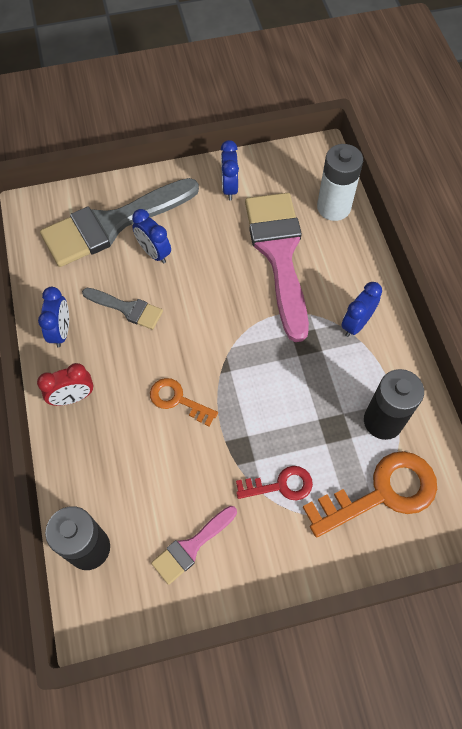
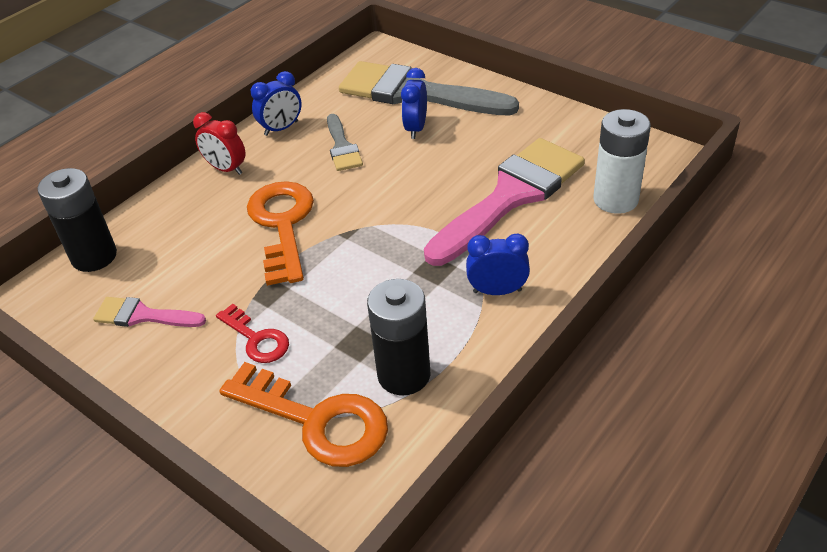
camera: 55 degrees right, 20 degrees down
orange key [150,378,218,426] -> orange key [247,181,314,286], size x1.80
blue clock [221,140,239,201] -> none

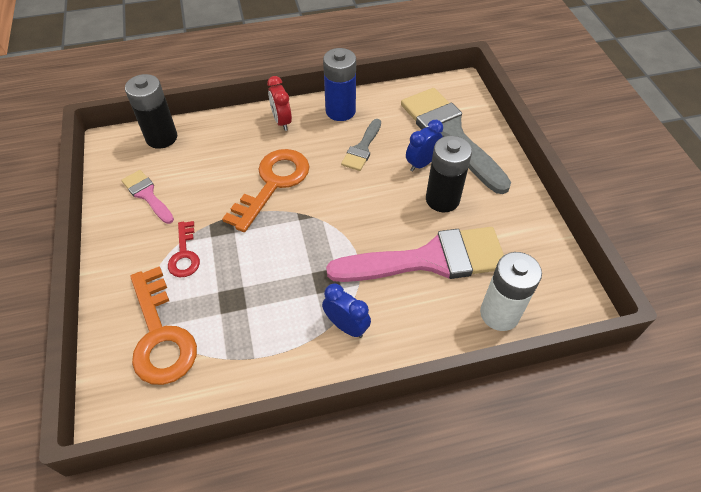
camera: 35 degrees right, 10 degrees up
blue clock [251,71,302,136] -> blue battery [323,48,356,121]
black battery [367,279,430,396] -> black battery moved to [426,136,472,212]

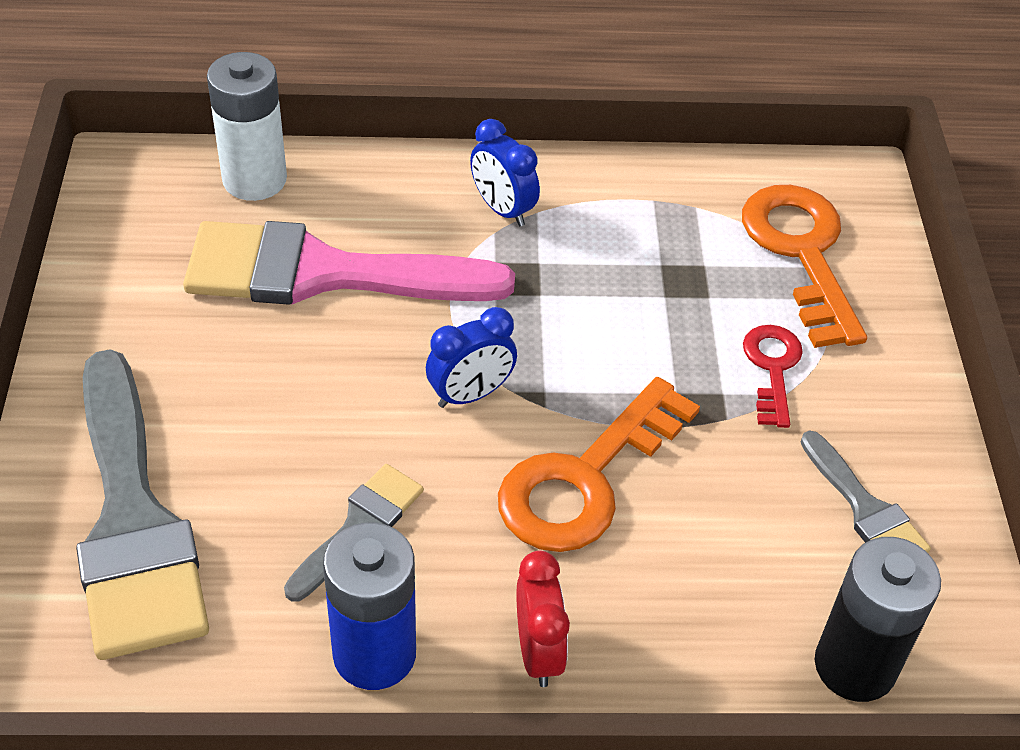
camera: 170 degrees left, 5 degrees down
pink brush [121,170,174,224] -> grey brush [801,431,931,553]
blue clock [406,120,443,172] -> blue clock moved to [426,307,517,408]
black battery [426,136,472,212] -> none

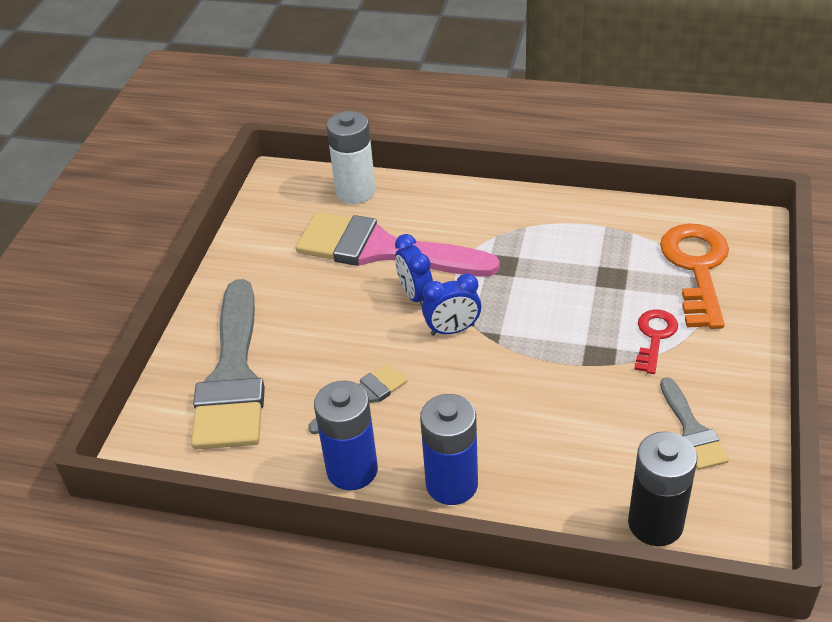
camera: 20 degrees right, 5 degrees down
blue clock [470,119,540,226] -> blue clock moved to [395,234,433,306]
orange key [498,377,700,552] -> none
red clock [517,551,570,687] -> blue battery [420,394,478,505]

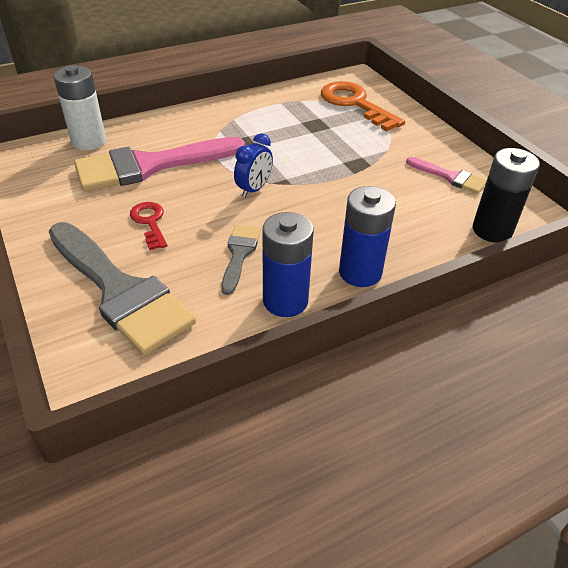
camera: 45 degrees left, 0 degrees up
blue clock [395,234,433,306] -> none
red key [634,310,678,374] -> red key moved to [130,202,167,250]
grey brush [660,377,729,470] -> pink brush [406,157,487,194]

